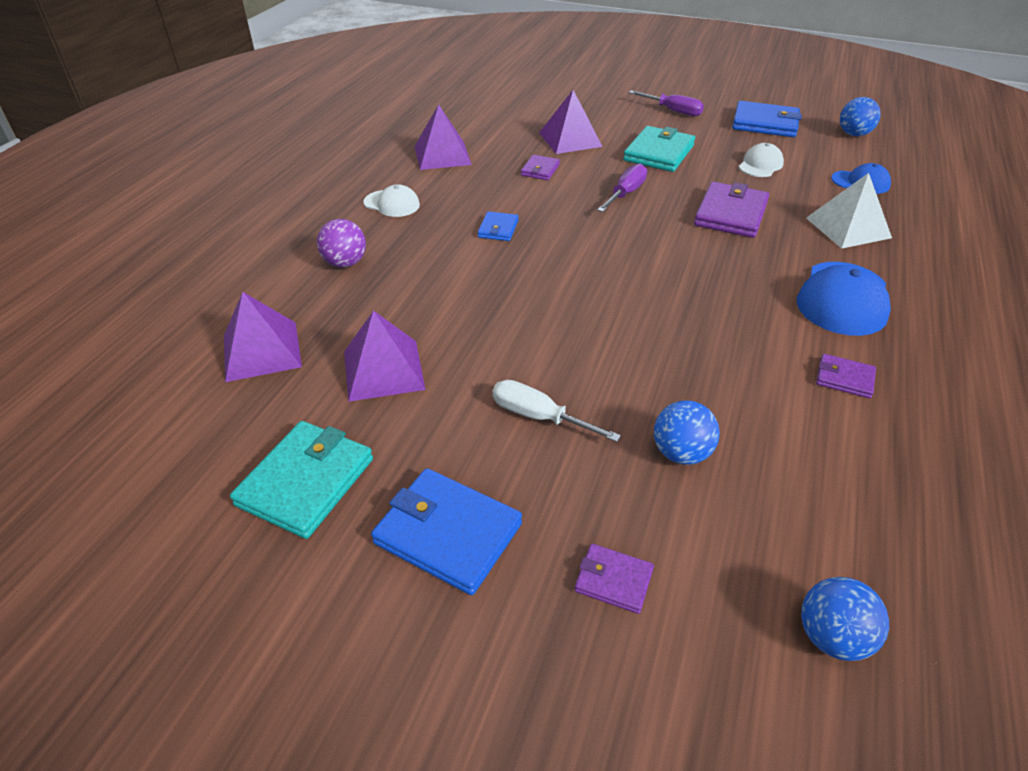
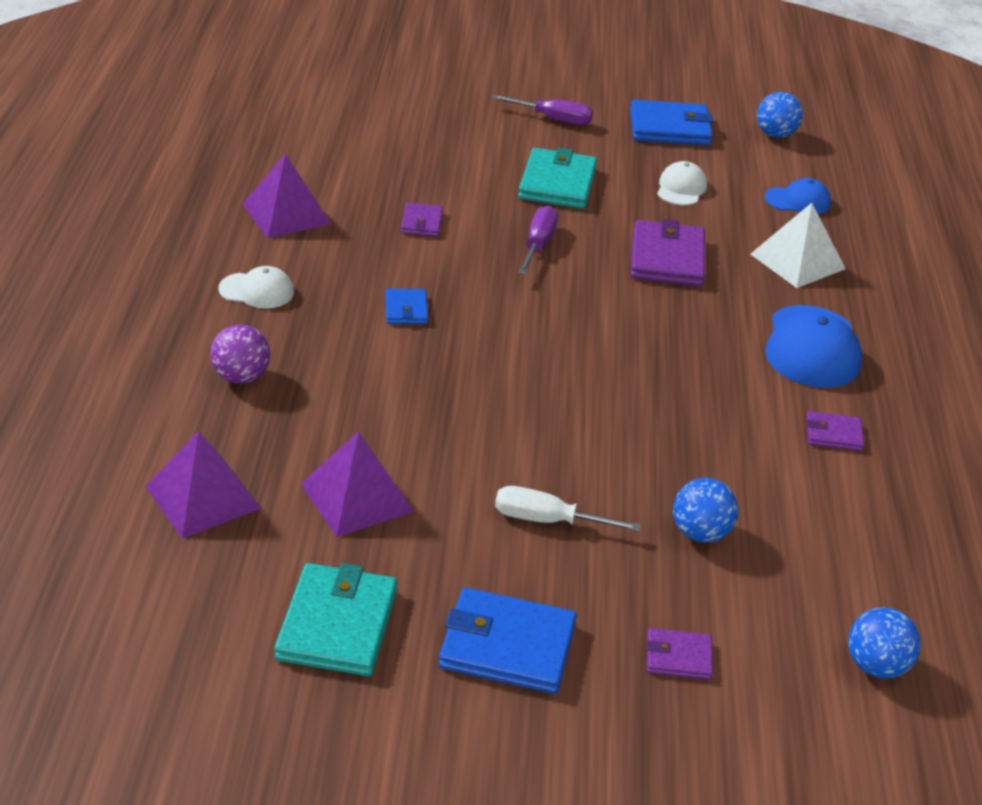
camera: 20 degrees left, 5 degrees down
purple pyramid [539,90,603,154] -> none

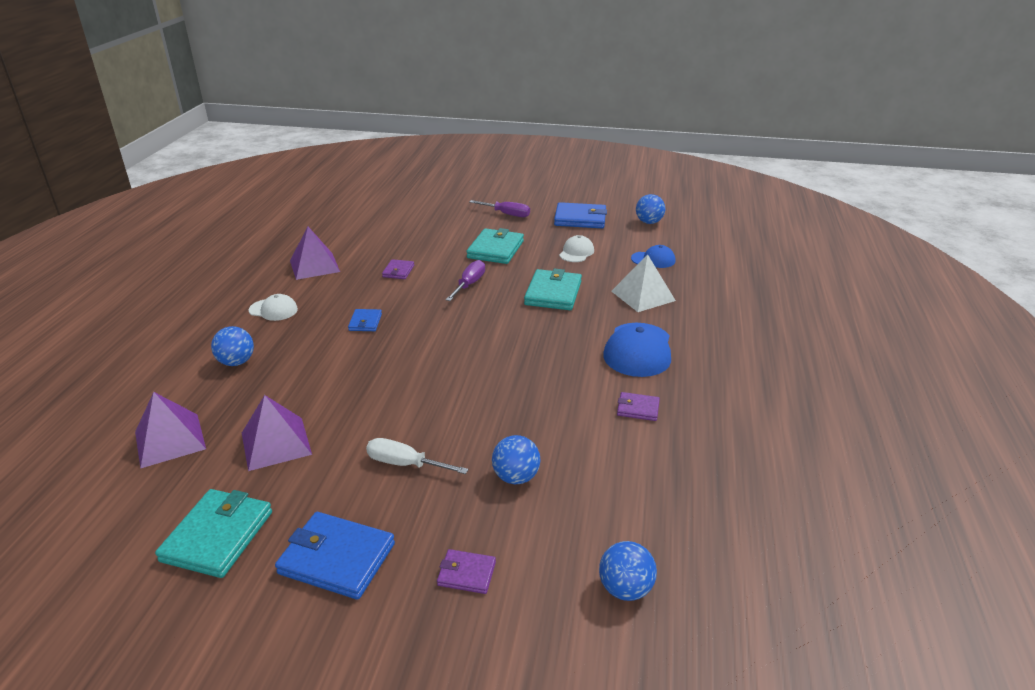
camera: 10 degrees right, 5 degrees down
purple ball [210,324,270,384] -> blue ball [211,326,254,366]
purple wallet [631,219,705,286] -> turquoise wallet [524,268,582,310]

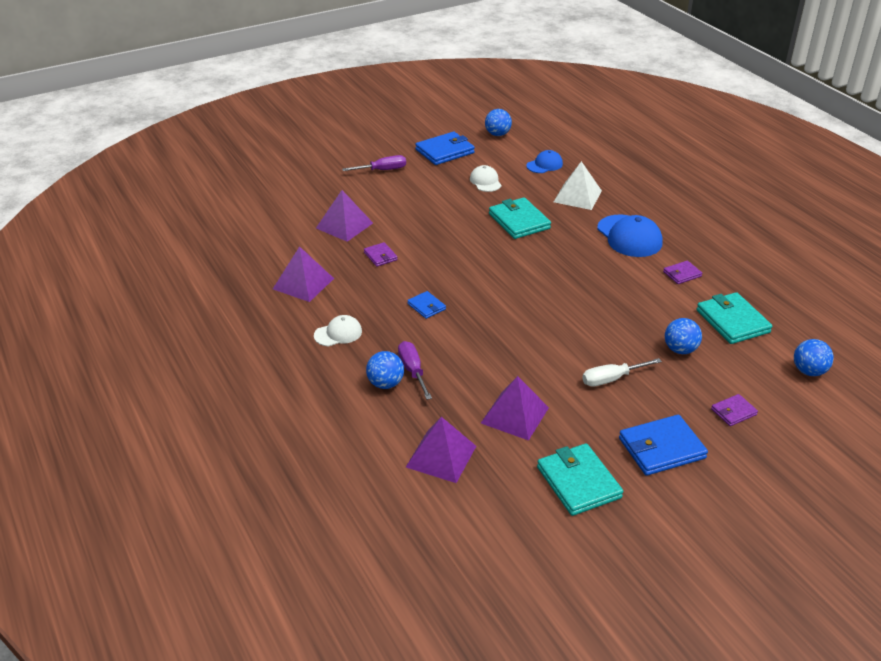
camera: 40 degrees left, 5 degrees up
purple screwdriver [446,260,485,301] -> purple screwdriver moved to [398,341,432,400]
turquoise wallet [466,228,524,264] -> turquoise wallet moved to [697,292,773,344]
none -> purple pyramid [316,190,373,242]

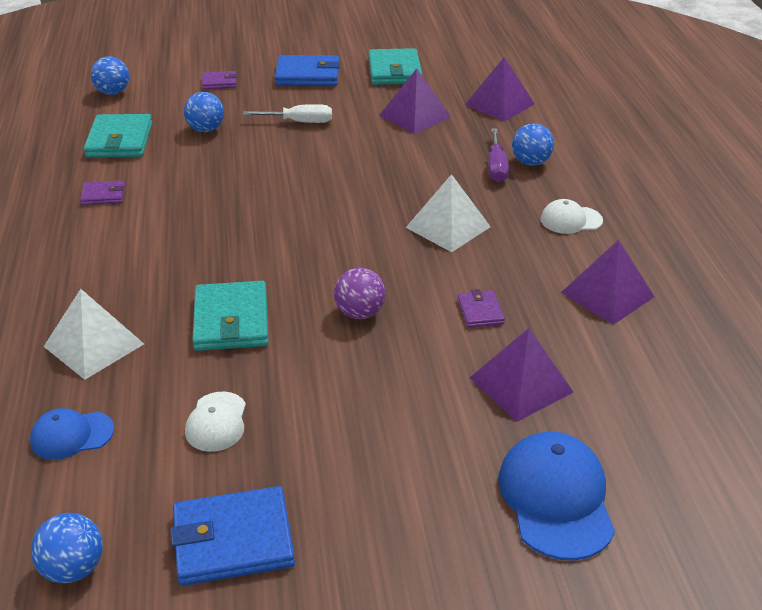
camera: 160 degrees left, 0 degrees up
purple screwdriver [342,155,406,171] -> none
blue wallet [407,291,446,319] -> white pyramid [406,174,491,252]
blue cap [597,215,662,257] -> blue cap moved to [498,432,615,560]
none -> purple ball [334,268,385,319]

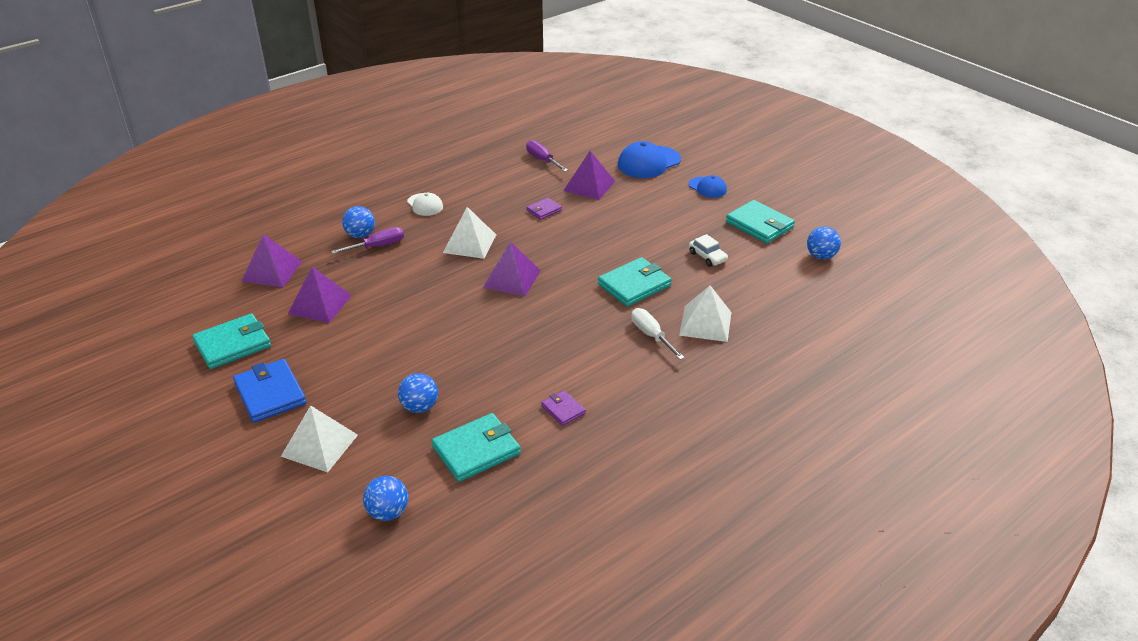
camera: 120 degrees left, 0 degrees up
blue cap [30,408,114,460] -> blue cap moved to [688,175,727,198]
blue wallet [170,486,295,586] -> turquoise wallet [726,200,795,243]
white cap [185,392,246,452] -> white car [689,234,728,267]
purple wallet [202,71,237,89] -> white pyramid [281,405,358,472]
white screwdriver [243,104,332,123] -> white screwdriver moved to [631,308,685,360]
purple ball [334,268,385,319] -> none
purple pyramid [561,240,655,325] -> purple pyramid moved to [483,241,541,296]
none -> purple screwdriver [526,140,568,172]

